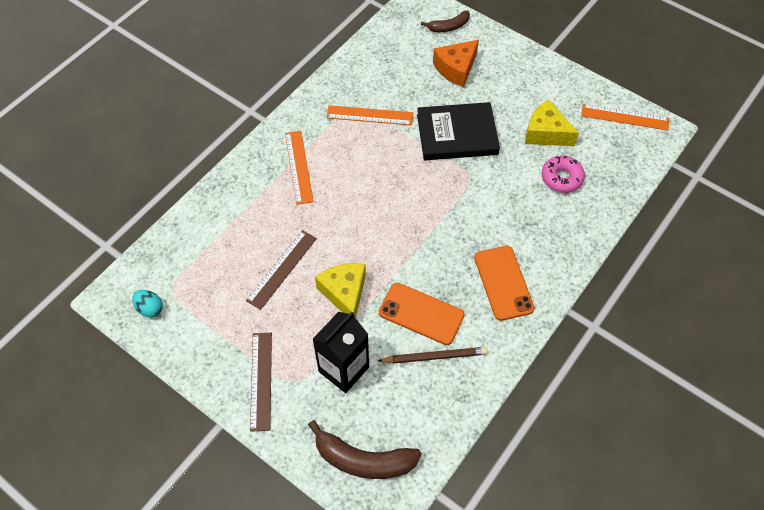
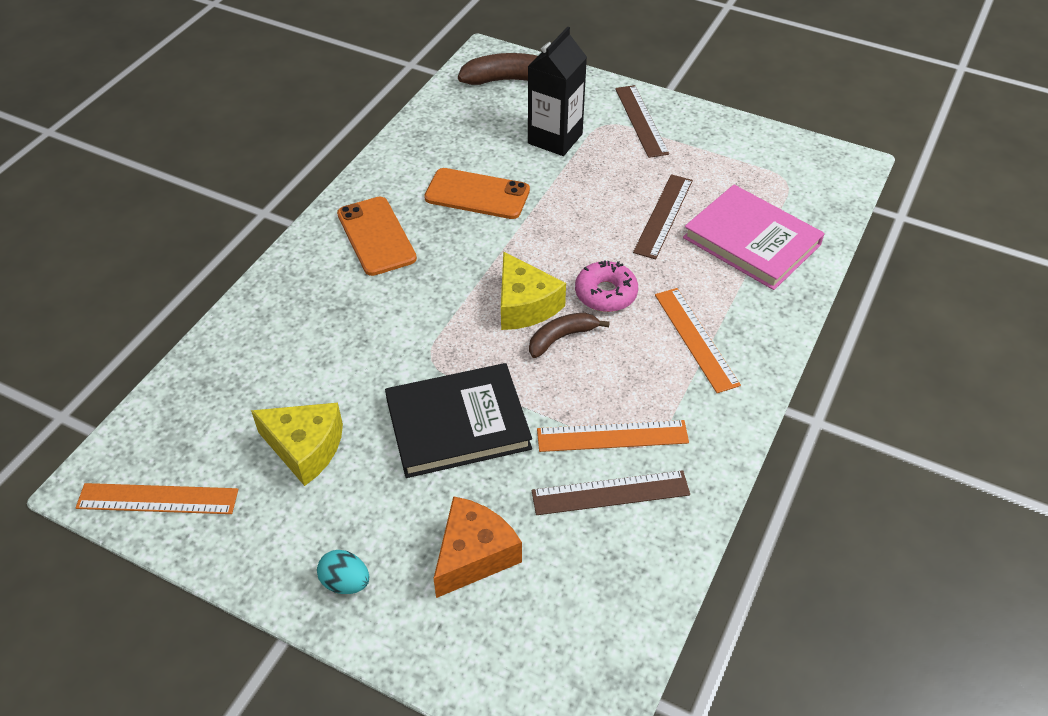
camera: 170 degrees right, 10 degrees down
turquoise egg [132,290,163,318] -> turquoise egg moved to [317,550,369,594]
yellow cheese [315,263,366,318] -> yellow cheese moved to [501,251,566,330]
brown pencil [378,347,488,364] -> none
brown banana [421,11,470,32] -> brown banana moved to [529,312,610,358]
pink donut [542,156,585,193] -> pink donut moved to [575,260,638,312]
none -> brown ruler [532,470,690,515]
none -> pink book [683,185,825,290]

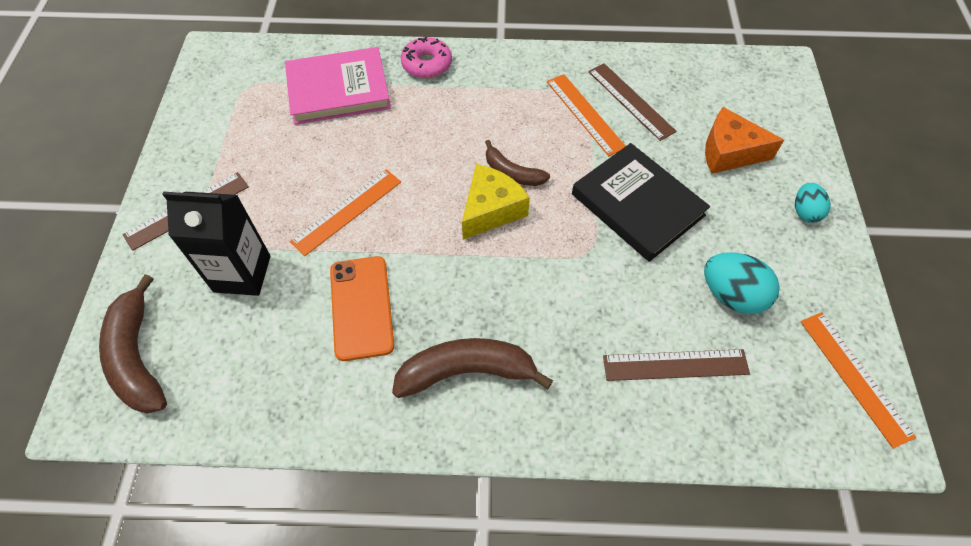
camera: 115 degrees left, 10 degrees up
yellow cheese [251,403,343,486] -> turquoise egg [704,252,780,314]
orange phone [337,197,417,276] -> brown banana [392,338,553,398]
pink donut [575,260,638,312] -> pink donut moved to [401,37,452,79]
brown ruler [633,174,693,259] -> brown ruler moved to [603,349,750,381]
orange ruler [655,288,741,393] -> orange ruler moved to [290,169,401,256]
pink book [683,185,825,290] -> pink book turned 60 degrees clockwise [285,47,391,125]

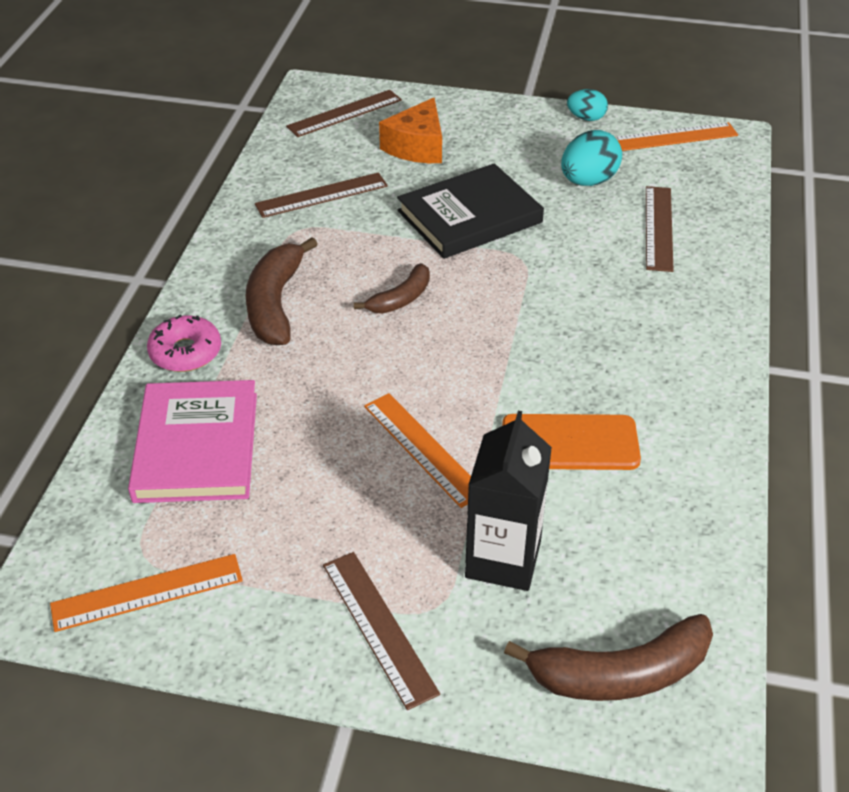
camera: 80 degrees left, 15 degrees down
brown banana [392,338,553,398] -> brown banana moved to [245,237,318,345]
yellow cheese [462,164,530,240] -> none
orange ruler [547,74,626,156] -> orange ruler moved to [50,554,243,632]
turquoise egg [795,183,831,223] -> turquoise egg moved to [567,89,608,121]
none -> brown ruler [286,90,402,137]

